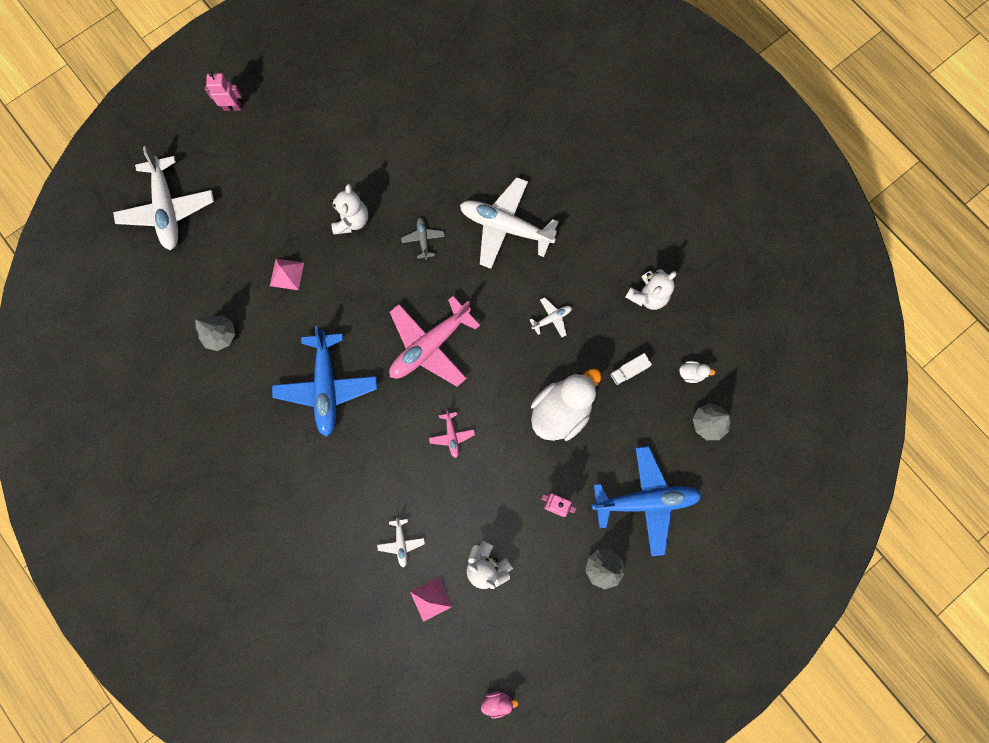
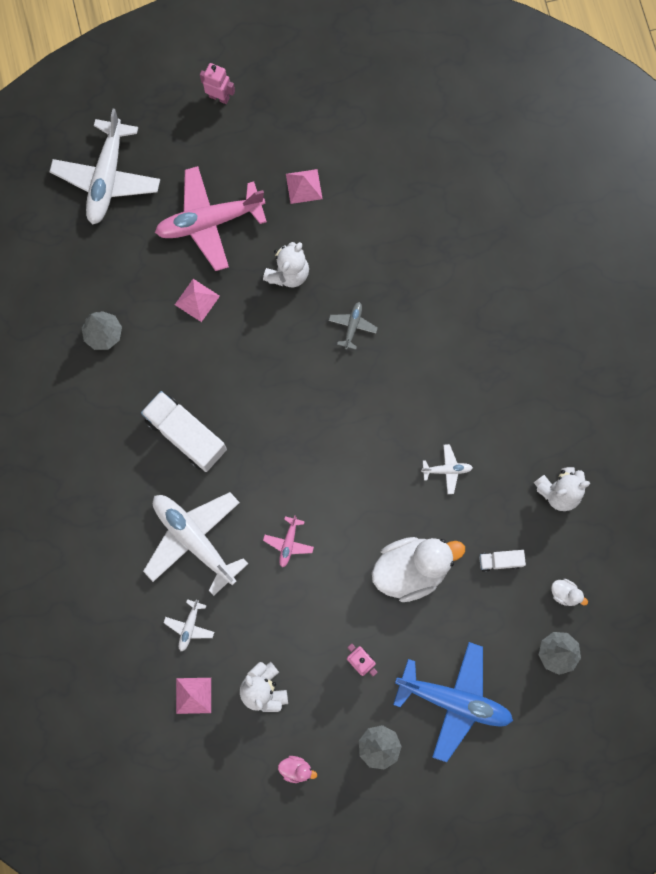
camera: 25 degrees right, 0 degrees up
blue plane [272,326,377,437] -> white truck [141,391,227,472]
pink plane [389,296,480,387] -> pink plane moved to [155,166,267,271]
white plane [460,177,559,269] -> white plane moved to [143,492,248,596]
pink duck [481,691,518,719] -> pink duck moved to [278,756,317,783]
none -> pink pyramid [286,169,322,204]

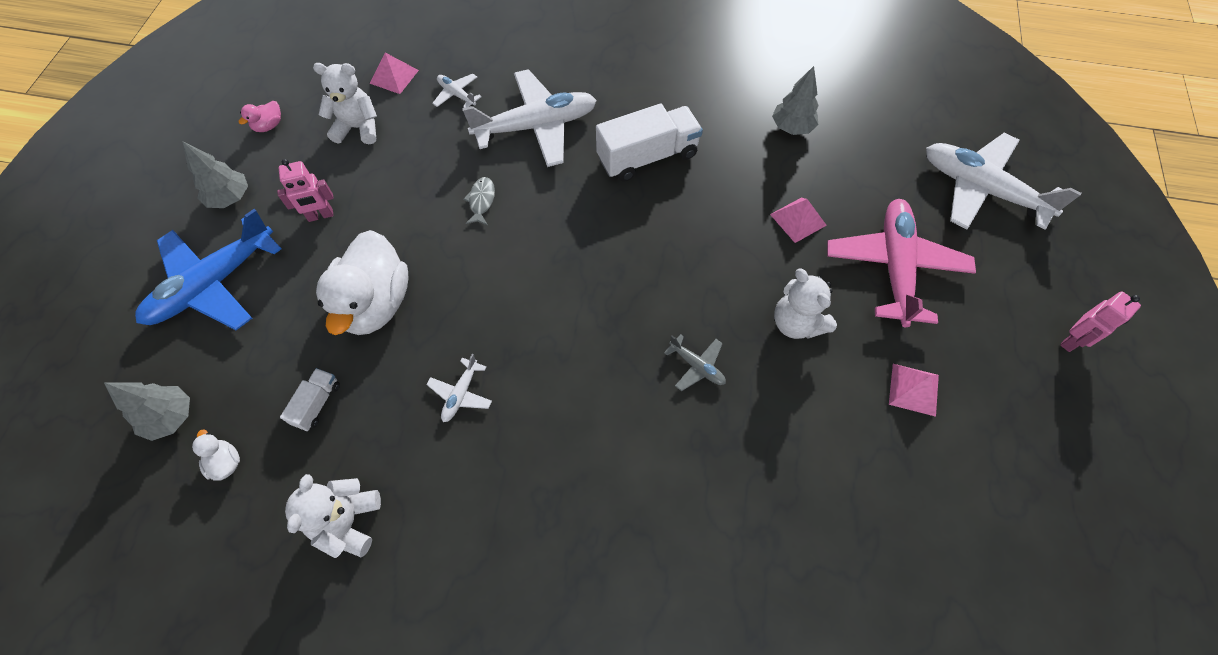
camera: 115 degrees right, 15 degrees down
pink plane [263,515,314,567] -> grey fish [463,177,495,225]
white duck [551,579,588,606] -> white duck turned 90 degrees clockwise [192,429,240,481]

